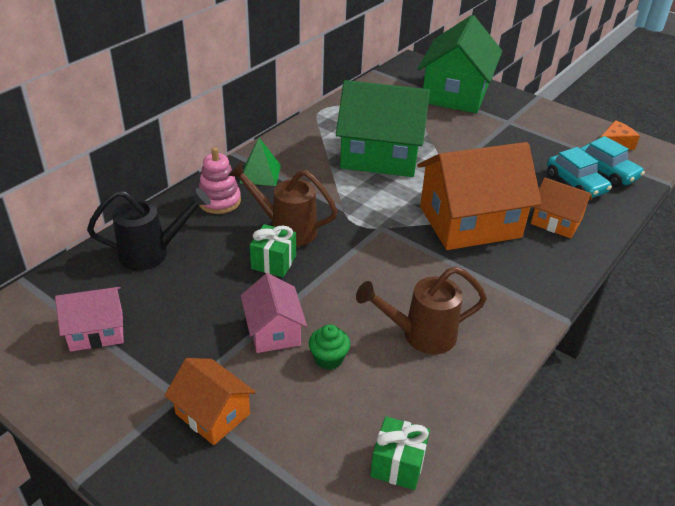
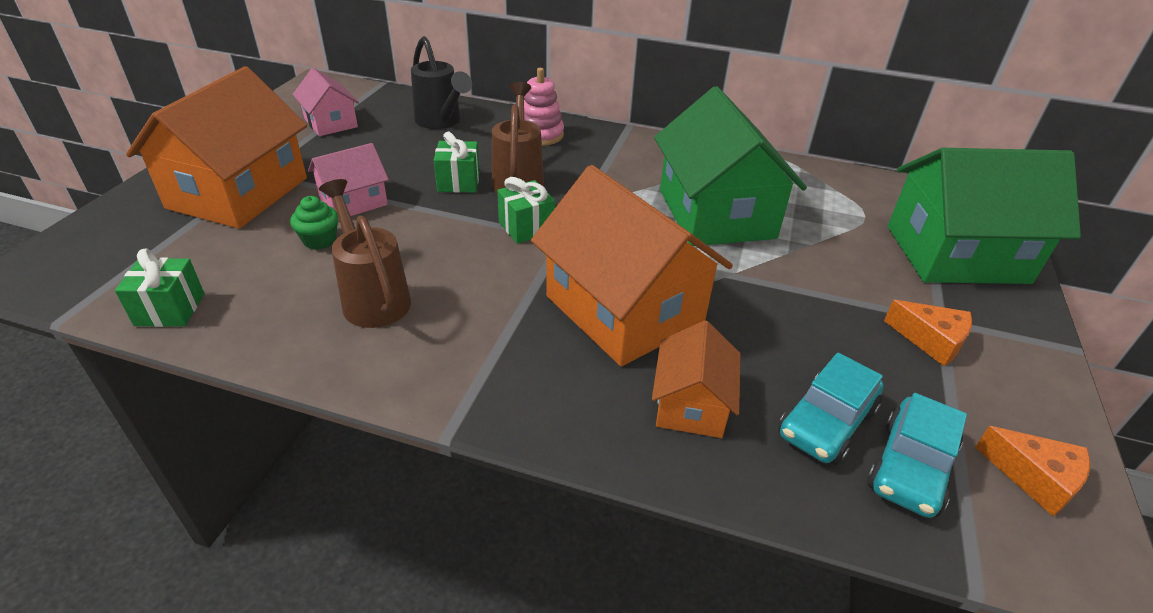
camera: 70 degrees right, 0 degrees up
orange house [164,358,256,445] -> orange house [126,66,307,229], size x1.93
green pyramid [240,138,281,186] -> none
none -> green gift [497,177,555,244]
none -> orange cheese [884,300,972,366]

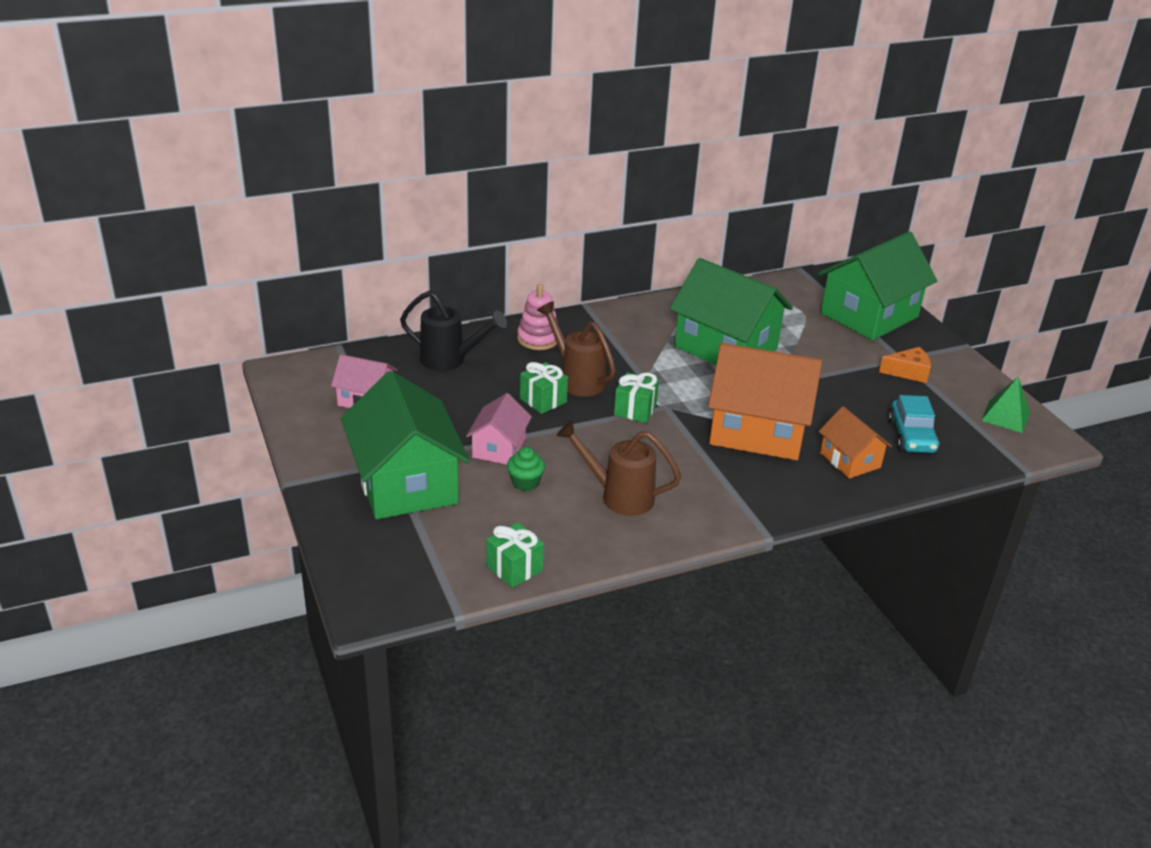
camera: 40 degrees left, 5 degrees down
orange house [126,66,307,229] -> green house [341,371,470,519]
turquoise car [867,393,967,518] -> none
orange cheese [975,426,1090,516] -> green pyramid [981,377,1030,433]

